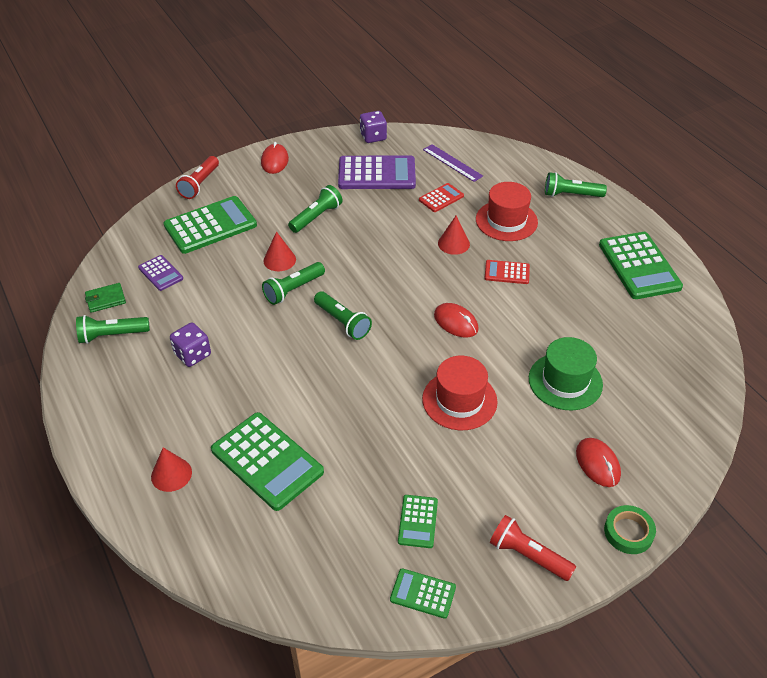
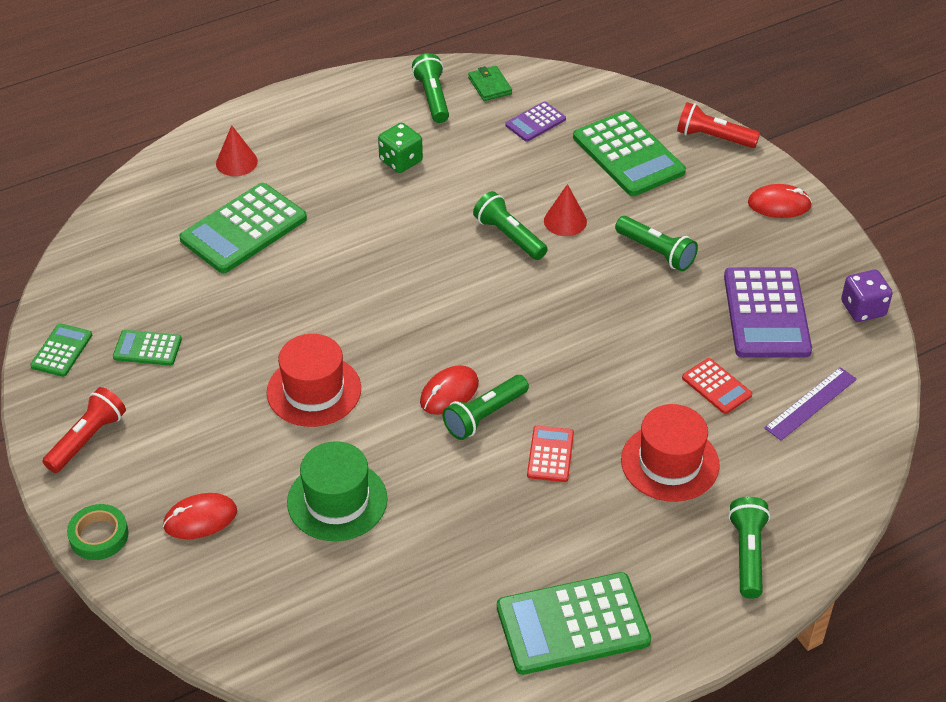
camera: 90 degrees right, 0 degrees up
purple dice [170,322,211,367] -> green dice [378,123,423,173]
green flashlight [314,291,372,340] -> green flashlight moved to [443,375,529,440]
red cone [438,216,470,255] -> none

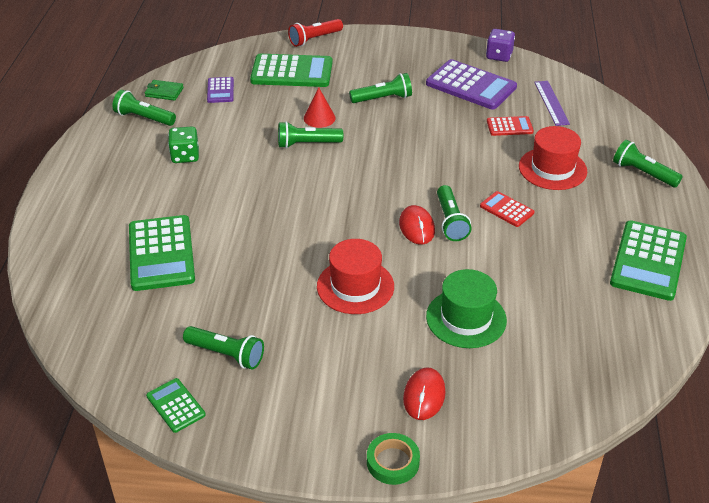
camera: 55 degrees left, 5 degrees down
red flashlight [42,387,126,473] -> none
green calculator [113,330,182,366] -> green flashlight [183,326,264,369]
red cone [216,125,258,176] -> none
red mouse [748,184,812,218] -> none

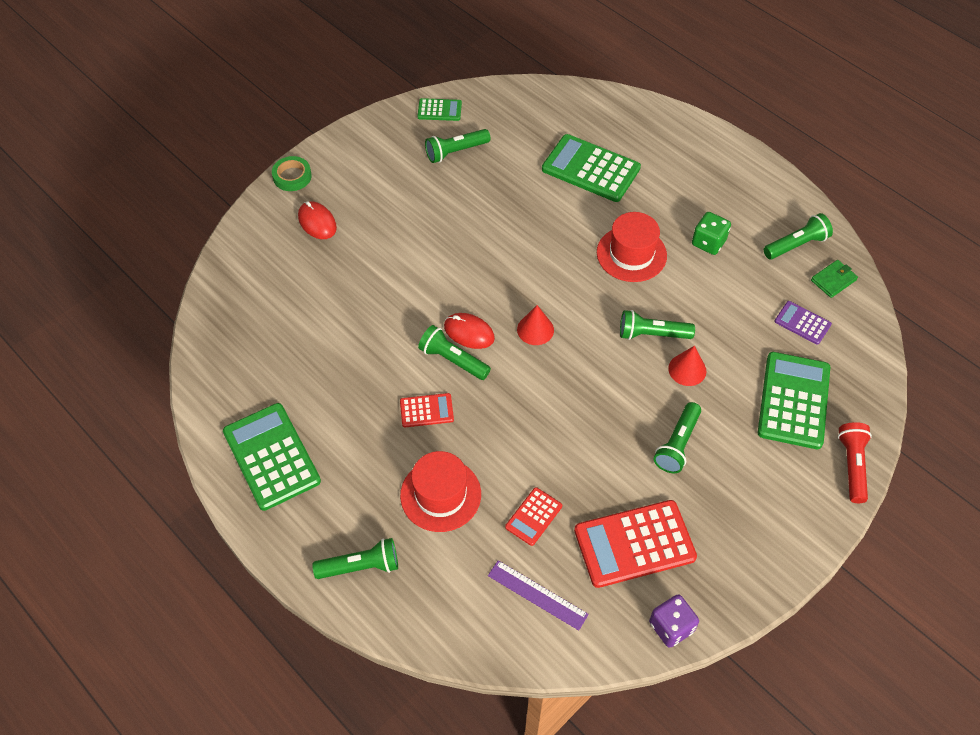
camera: 130 degrees right, 15 degrees up
green calculator [250,54,332,87] -> green calculator turned 150 degrees clockwise [758,352,830,449]
green flashlight [278,121,343,148] -> green flashlight turned 120 degrees counterclockwise [620,310,695,340]
red hat [317,239,394,314] -> red hat moved to [597,212,667,282]
purple calculator [426,59,517,110] -> red calculator [574,500,697,588]
green hat [426,269,507,348] -> none
none -> red cone [517,305,554,345]

